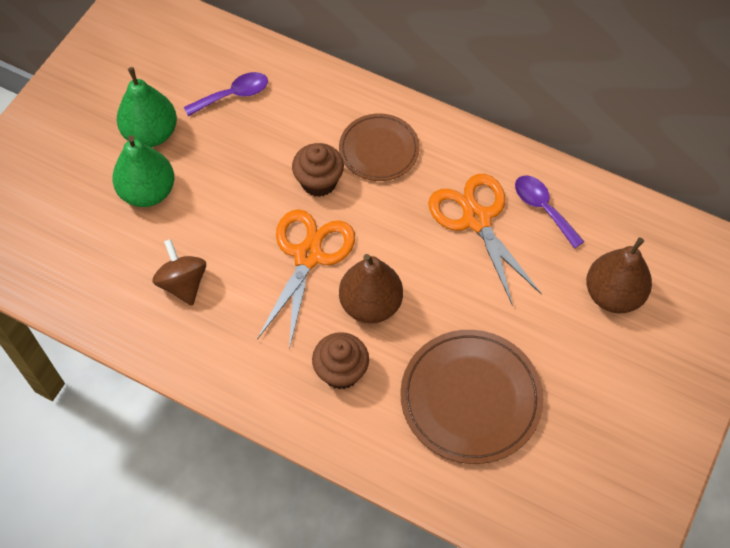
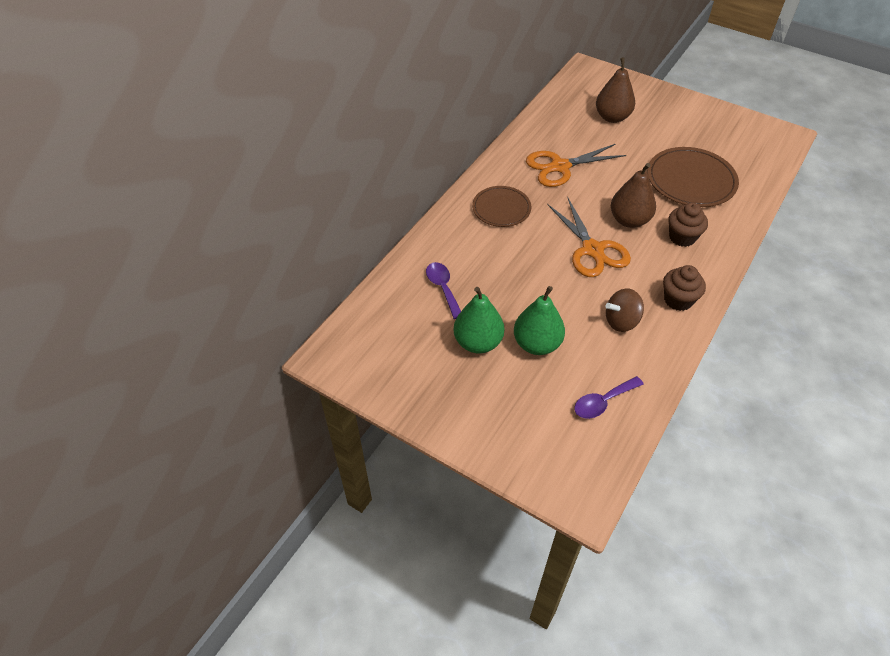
camera: 85 degrees left, 10 degrees down
orange scissors [257,209,355,349] -> orange scissors turned 135 degrees counterclockwise [547,198,631,277]
brown cupcake [292,143,344,197] -> brown cupcake moved to [663,265,706,311]
purple spoon [515,176,584,249] -> purple spoon moved to [574,376,644,419]

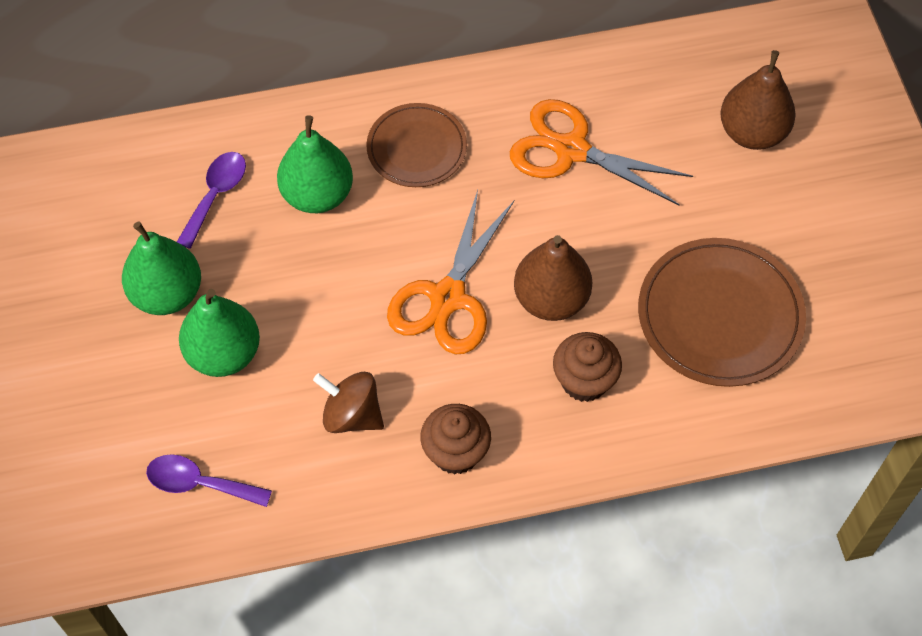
camera: 45 degrees right, 10 degrees up
none -> green pear [277,115,353,213]

